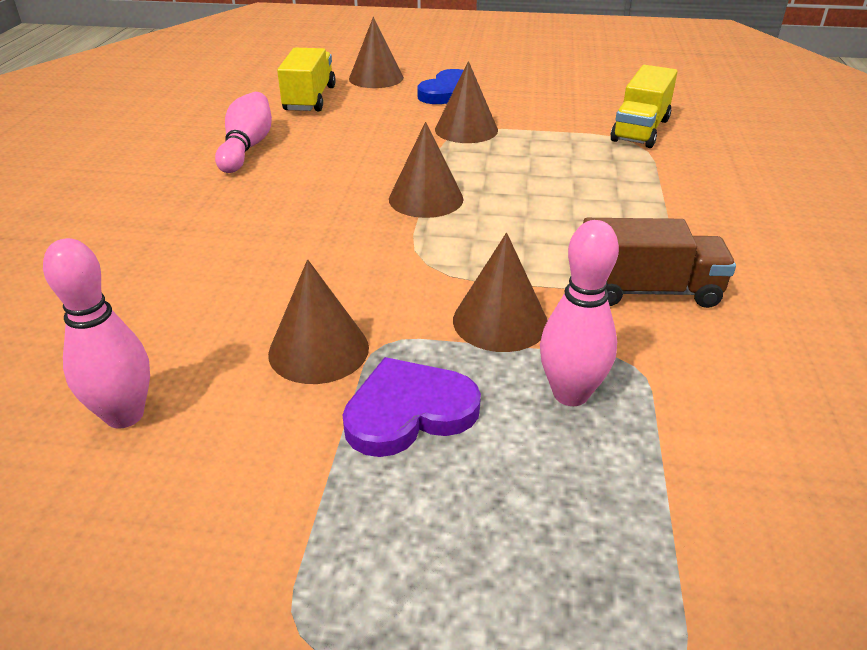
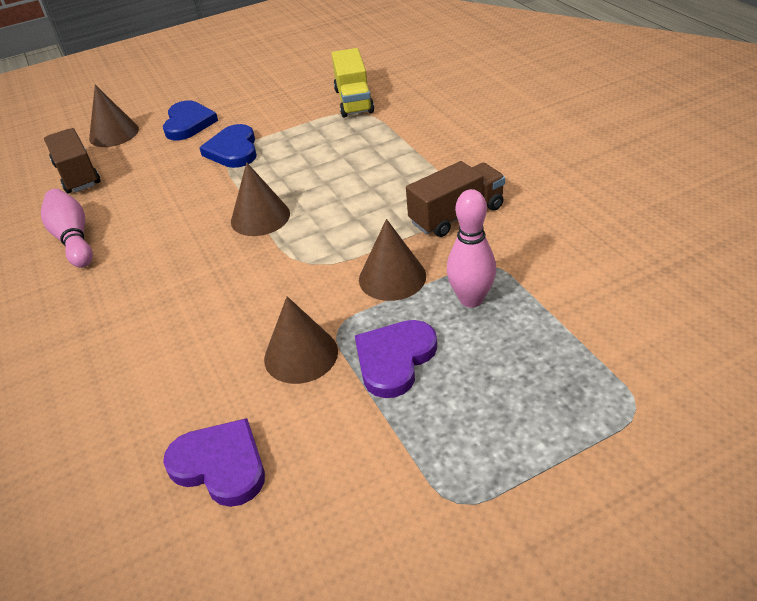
camera: 30 degrees left, 5 degrees up
pink bowling pin [43,238,150,429] -> purple heart [163,418,265,507]
yellow truck [277,48,336,111] -> brown truck [44,128,100,193]
brown cone [435,61,498,143] -> blue heart [200,124,257,168]

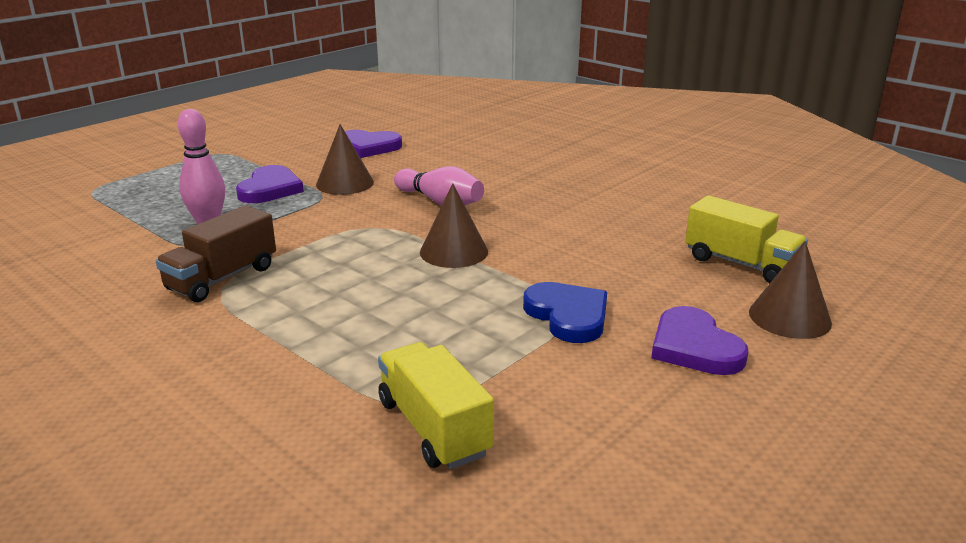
camera: 155 degrees right, 15 degrees down
pink bowling pin [41,189,93,268] -> pink bowling pin moved to [394,166,484,206]
brown truck [44,128,100,193] -> yellow truck [685,195,808,283]
blue heart [163,100,218,140] -> purple heart [651,306,748,375]
brown cone [359,219,426,301] -> none

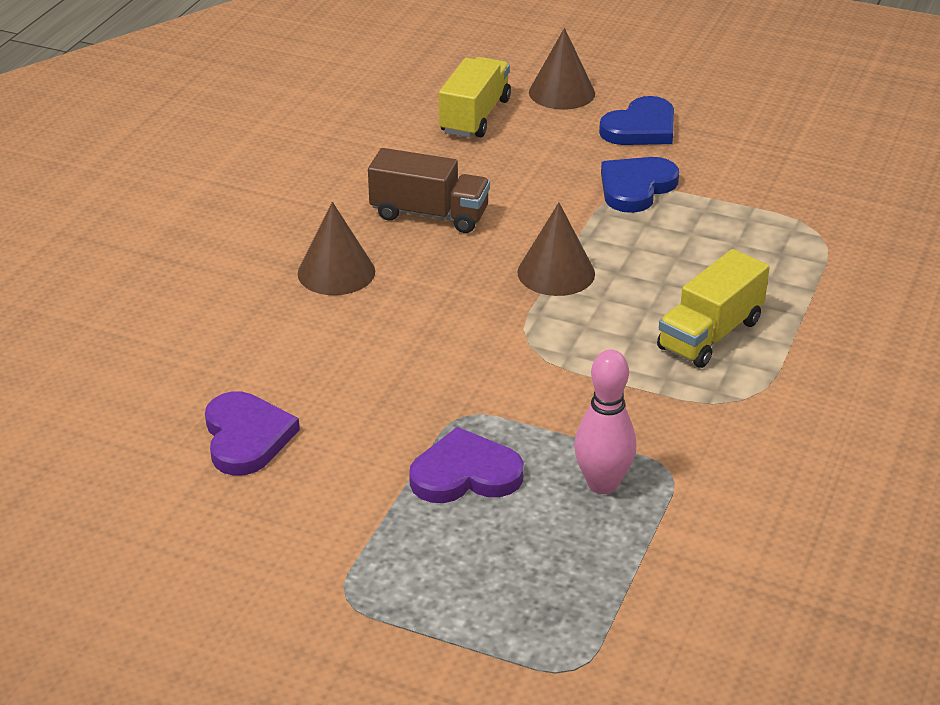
camera: 110 degrees left, 10 degrees up
brown truck [156,205,276,302] -> brown truck moved to [368,148,490,233]
brown cone [316,124,374,195] -> brown cone moved to [298,202,375,295]
yellow truck [378,342,494,469] -> yellow truck moved to [657,249,770,368]
pink bowling pin [394,166,484,206] -> none
purple heart [651,306,748,375] -> blue heart [599,96,674,145]

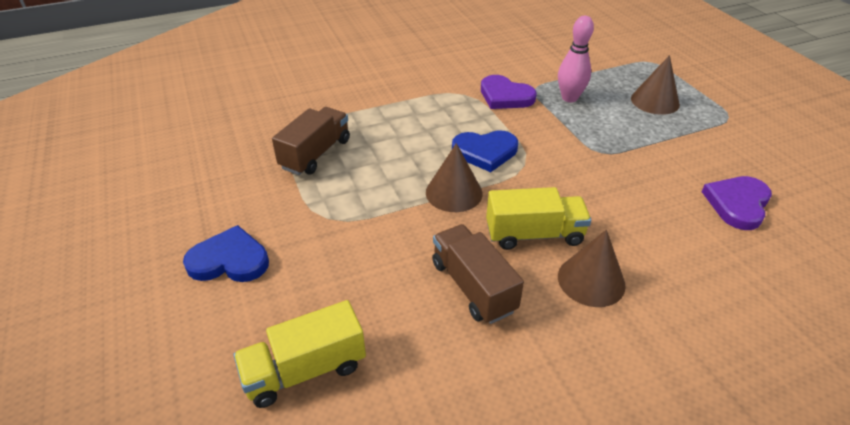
camera: 135 degrees left, 5 degrees up
purple heart [409,427,524,503] -> purple heart moved to [481,75,537,109]
brown cone [529,28,595,110] -> brown cone moved to [631,55,680,115]
blue heart [601,157,679,213] -> blue heart moved to [452,130,518,172]
yellow truck [657,249,770,368] -> yellow truck moved to [486,187,591,250]
none -> brown truck [272,107,350,175]

